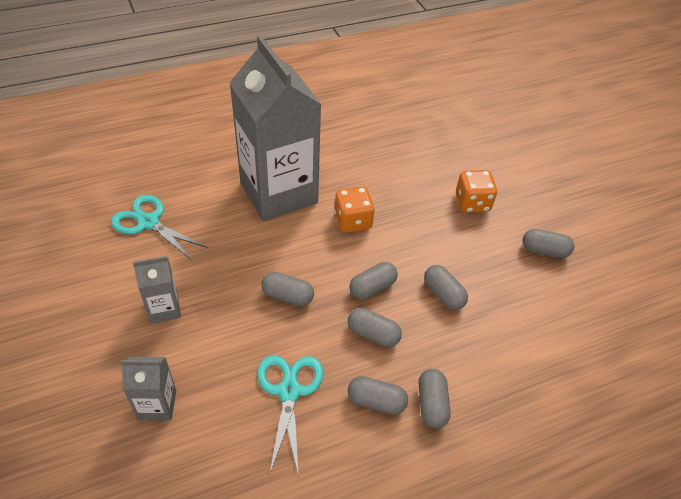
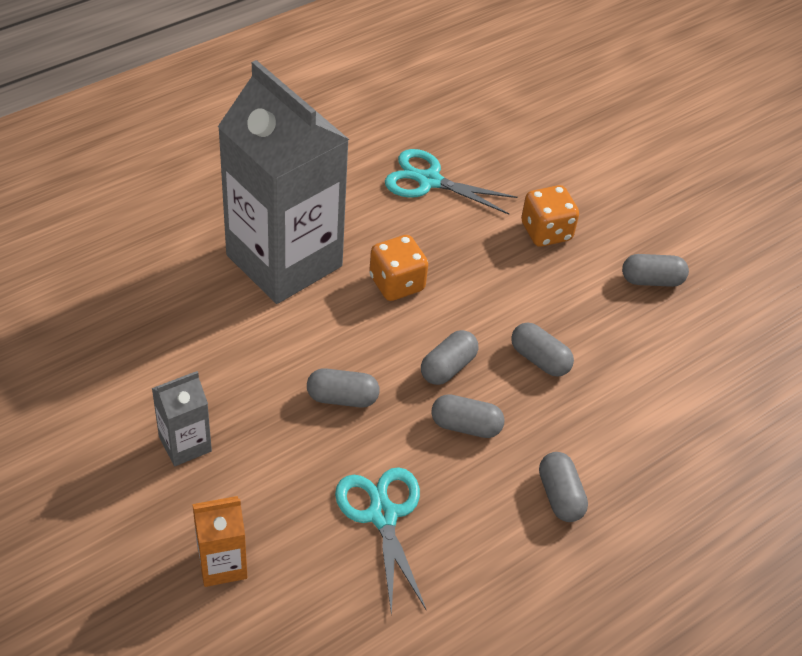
camera: 15 degrees left, 0 degrees up
turquoise scissors [111,195,209,261] -> turquoise scissors moved to [385,149,518,214]
grey carton [121,357,176,421] -> orange carton [192,496,247,587]
grey capsule [348,376,408,415] -> none

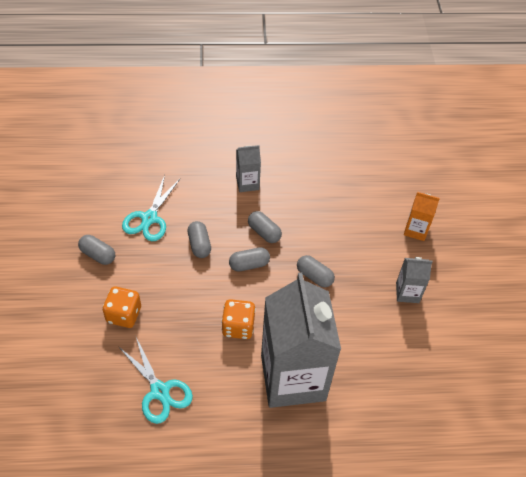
camera: 145 degrees left, 5 degrees up
turquoise scissors [335,467,426,616] -> turquoise scissors moved to [122,175,180,241]
grey capsule [539,452,588,522] -> grey carton [236,145,261,192]

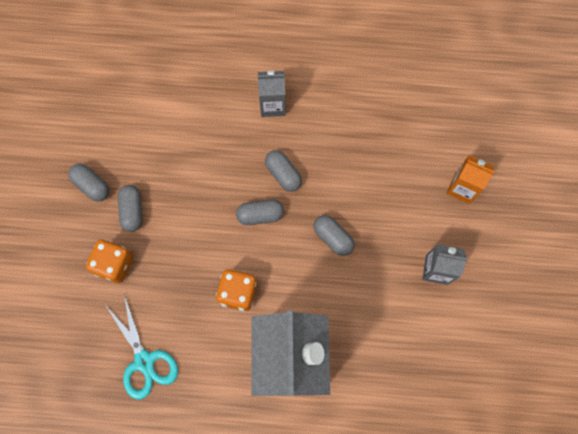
camera: 10 degrees right, 20 degrees up
turquoise scissors [122,175,180,241] -> none
grey capsule [188,221,211,258] -> grey capsule moved to [118,185,143,232]

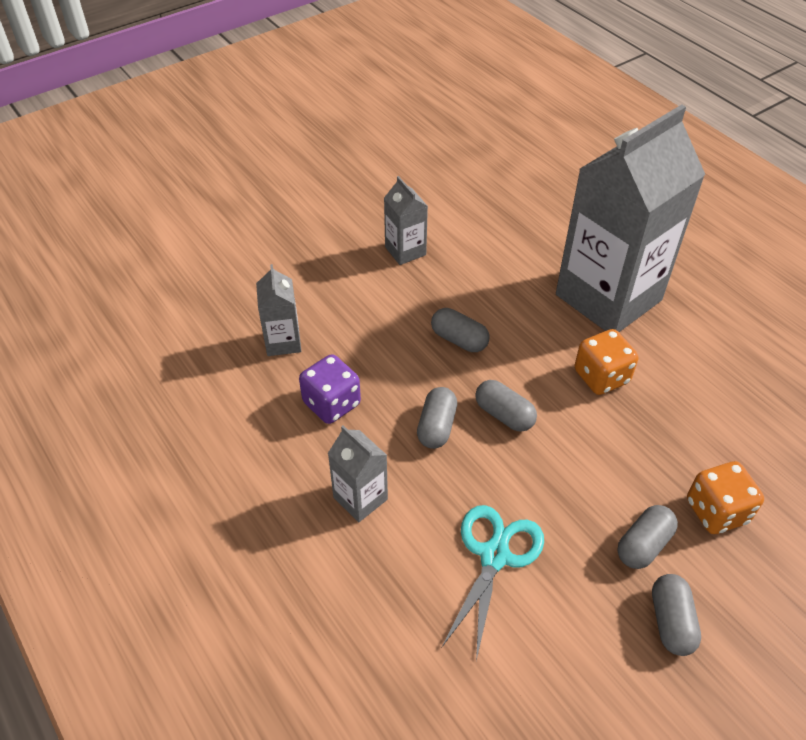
camera: 130 degrees left, 25 degrees down
turquoise scissors [105,294,178,400] -> turquoise scissors moved to [442,505,544,661]
grey capsule [313,215,354,256] -> grey capsule turned 60 degrees counterclockwise [431,308,490,352]
orange carton [446,155,494,204] -> none
none -> grey carton [256,264,301,356]
none -> purple dice [299,354,361,424]

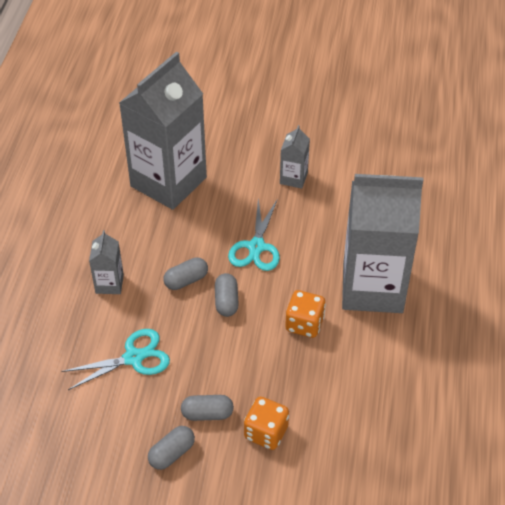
camera: 45 degrees right, 0 degrees up
grey carton [256,264,301,356] -> grey carton [119,52,207,210], size x2.35
purple dice [299,354,361,424] -> none
grey capsule [431,308,490,352] -> turquoise scissors [228,198,280,271]

